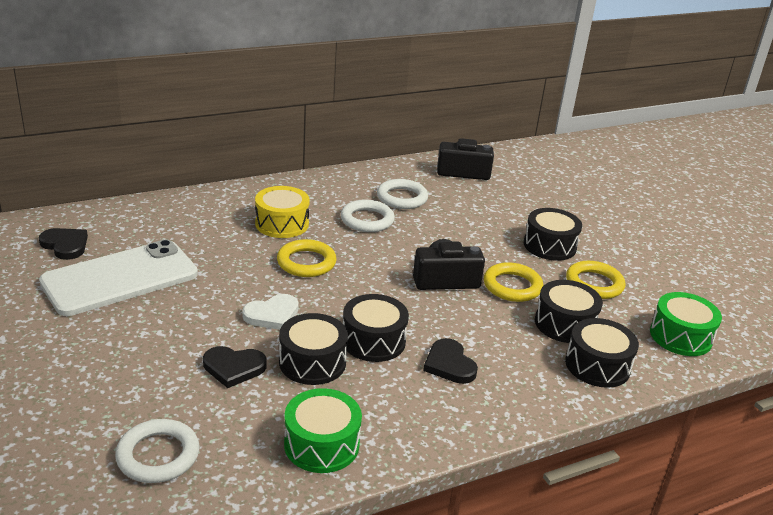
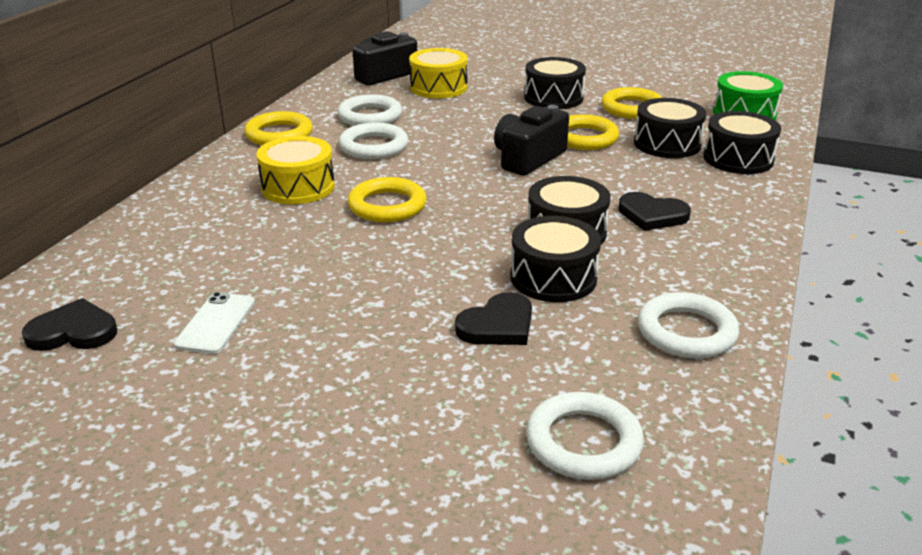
camera: 40 degrees left, 0 degrees up
white phone [39,240,198,316] -> white phone [174,292,255,354], size x0.43
white heart [242,294,299,330] -> none
green drum [284,388,362,473] -> white ring [638,292,739,358]
none -> yellow ring [244,111,313,145]
none -> yellow drum [409,48,468,98]

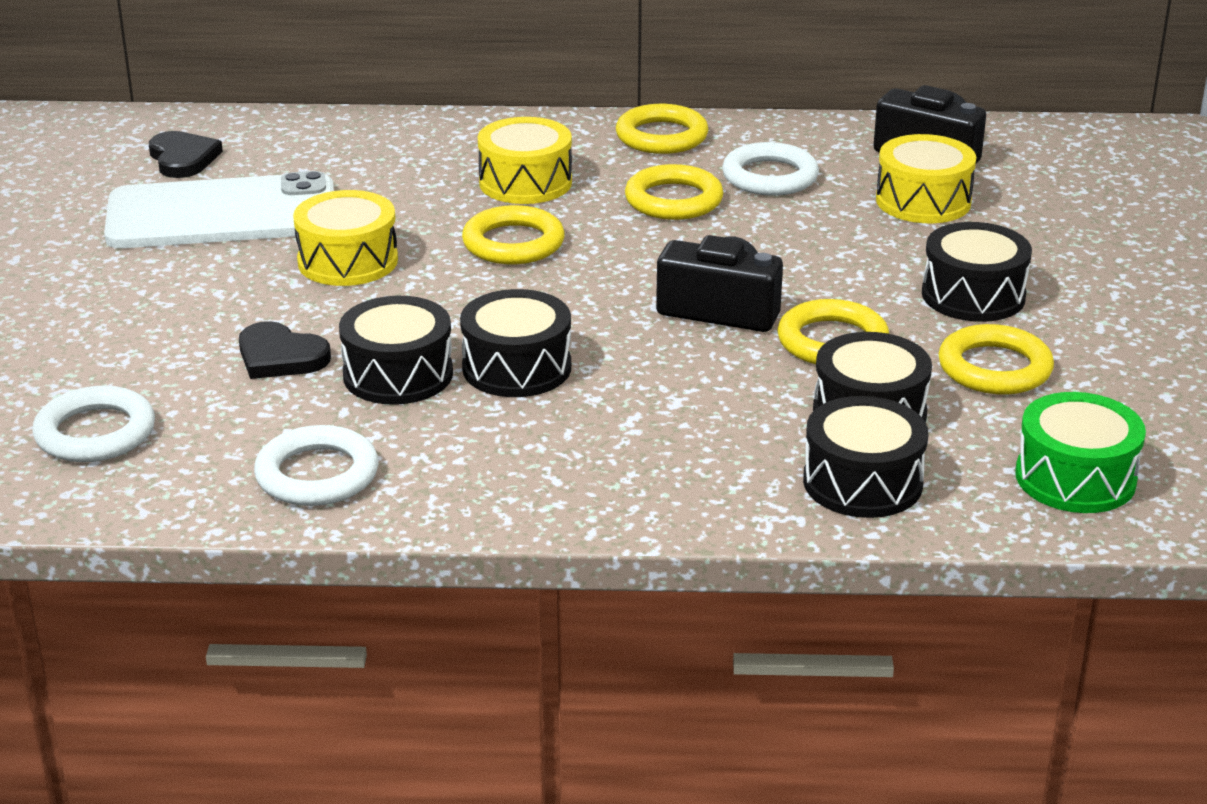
camera: 70 degrees right, 0 degrees up
white phone [174,292,255,354] -> white phone [104,171,334,248], size x2.32
white ring [339,123,408,159] -> yellow ring [625,164,724,220]
black heart [618,192,691,231] -> none
none -> yellow drum [293,190,398,286]

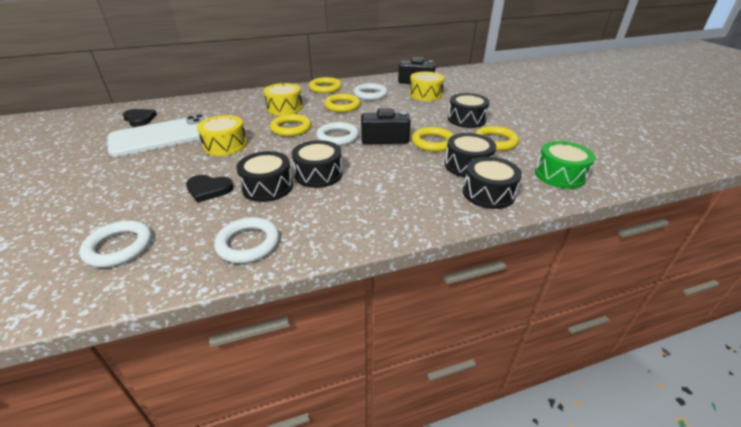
camera: 20 degrees left, 5 degrees up
none -> white ring [317,122,359,146]

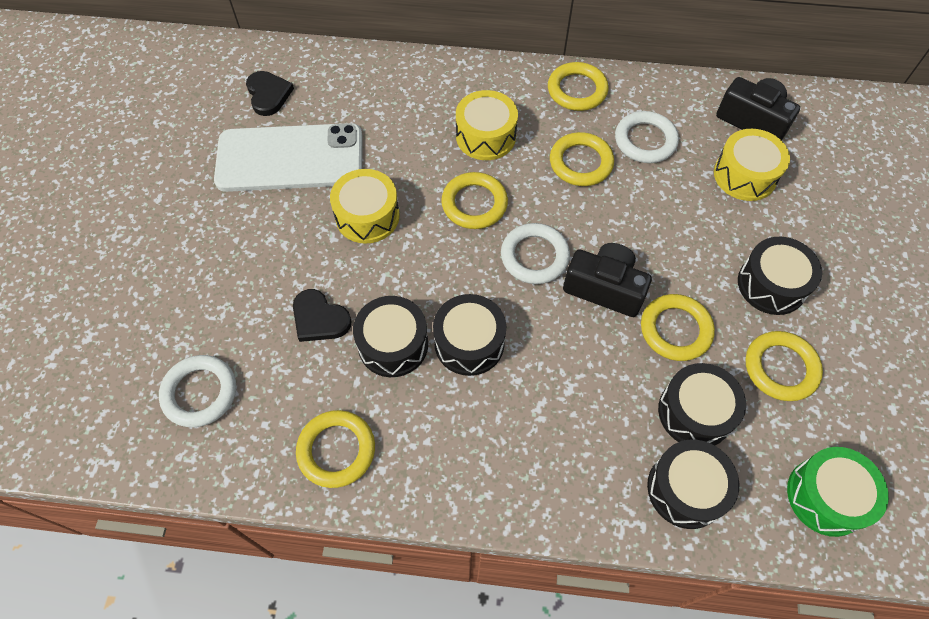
camera: 25 degrees right, 25 degrees up
white ring [214,217,280,263] -> yellow ring [296,410,375,488]

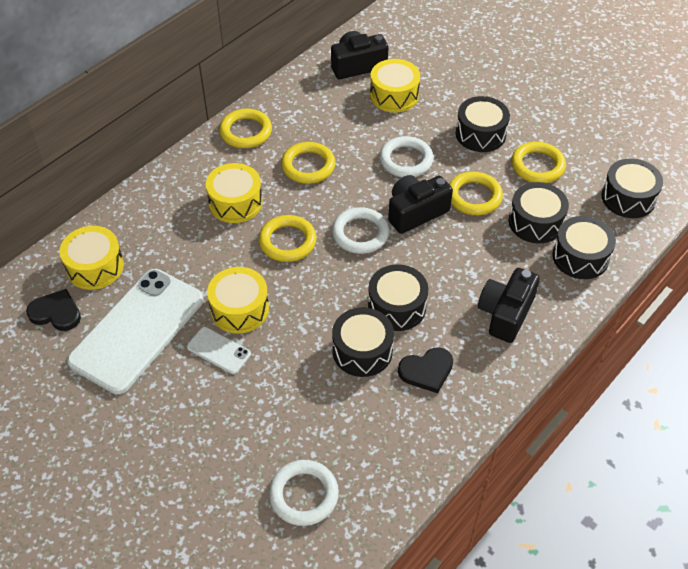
camera: 55 degrees left, 10 degrees down
black heart [293,289,352,342] -> black heart moved to [398,347,453,393]
yellow ring [296,410,375,488] -> none
white ring [615,111,679,163] -> white ring moved to [379,136,433,177]
green drum [787,447,889,537] -> black drum [601,158,663,218]
none -> yellow drum [60,226,124,290]
none -> white phone [187,327,251,374]
none -> black camera [478,268,540,343]

